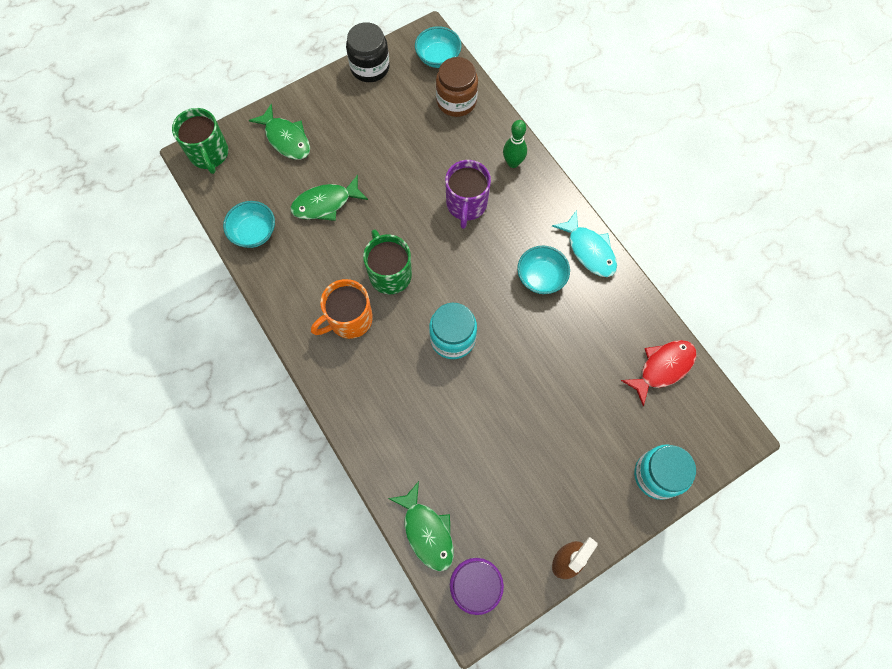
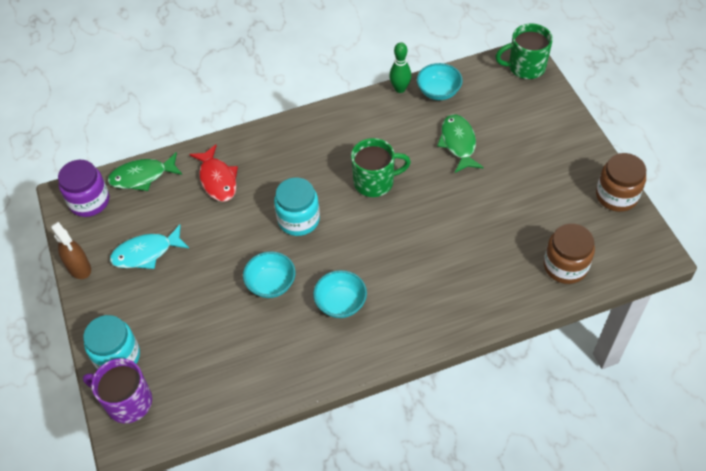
camera: 105 degrees right, 15 degrees down
green fish [249,104,310,160] -> none
orange mug [311,279,373,339] -> none
black jar [346,22,390,82] -> brown jar [596,153,646,212]
turquoise bowl [415,26,462,68] -> turquoise bowl moved to [243,251,295,298]
purple mug [445,160,491,229] -> purple mug moved to [83,358,152,423]
green bowling pin [503,120,527,168] -> green bowling pin moved to [389,42,412,93]
turquoise fish [552,210,617,277] -> turquoise fish moved to [110,225,189,269]
red fish [621,340,697,406] -> red fish moved to [189,144,238,202]

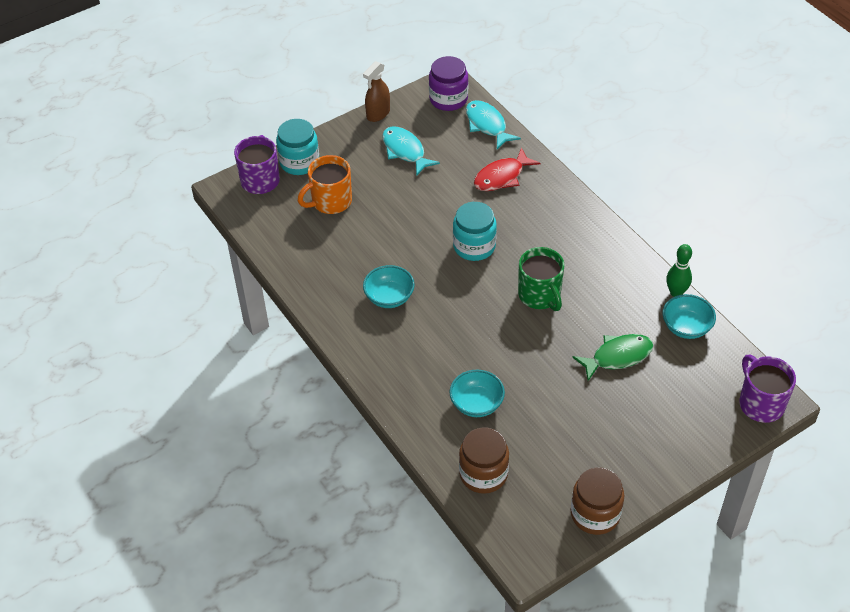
camera: 75 degrees right, 5 degrees down
green fish [108,152,182,191] -> turquoise fish [466,100,521,149]
turquoise bowl [243,251,295,298] -> turquoise bowl moved to [449,370,505,417]
green mug [495,23,553,79] -> purple mug [739,355,796,423]
none -> orange mug [298,155,352,214]

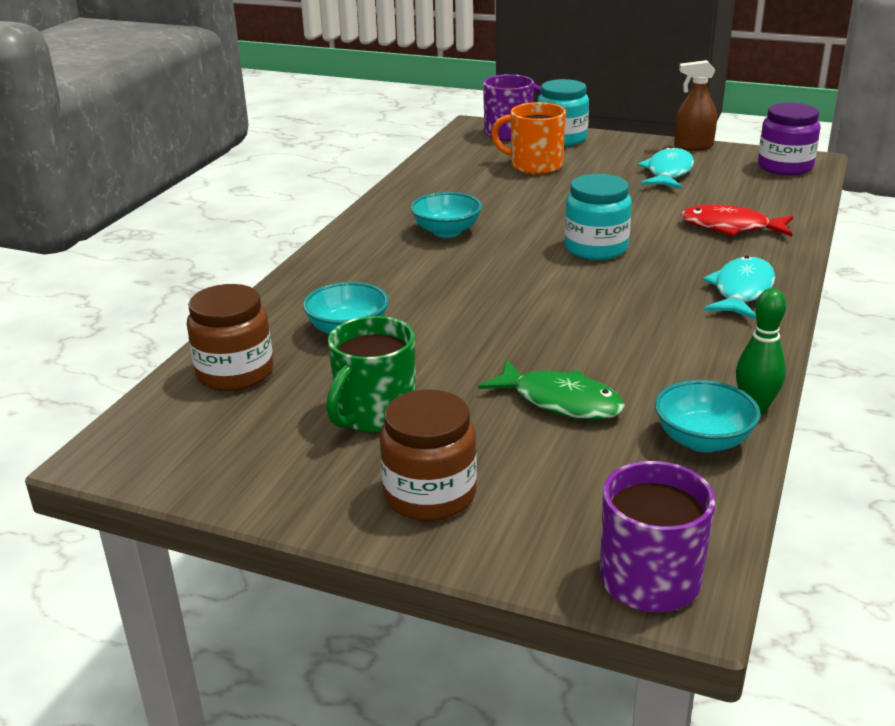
camera: 55 degrees right, 20 degrees down
turquoise fish [466,100,521,149] -> turquoise fish moved to [703,256,775,319]
green mug [518,247,564,311] -> green mug moved to [327,316,416,433]
brown jar [571,467,624,535] -> brown jar moved to [380,389,477,521]

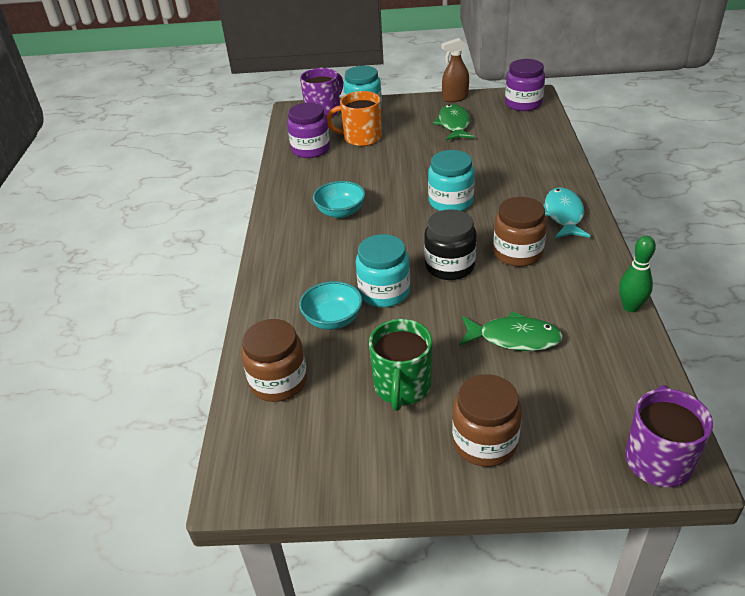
camera: 20 degrees left, 10 degrees up
turquoise fish [638,146,694,189] -> green fish [433,104,474,140]
turquoise bowl [655,380,761,452] -> none
red fish [681,205,793,236] -> none
none -> purple jar [287,103,330,158]
none -> turquoise jar [356,234,410,307]
none -> black jar [424,209,476,280]
none -> brown jar [493,197,547,267]

